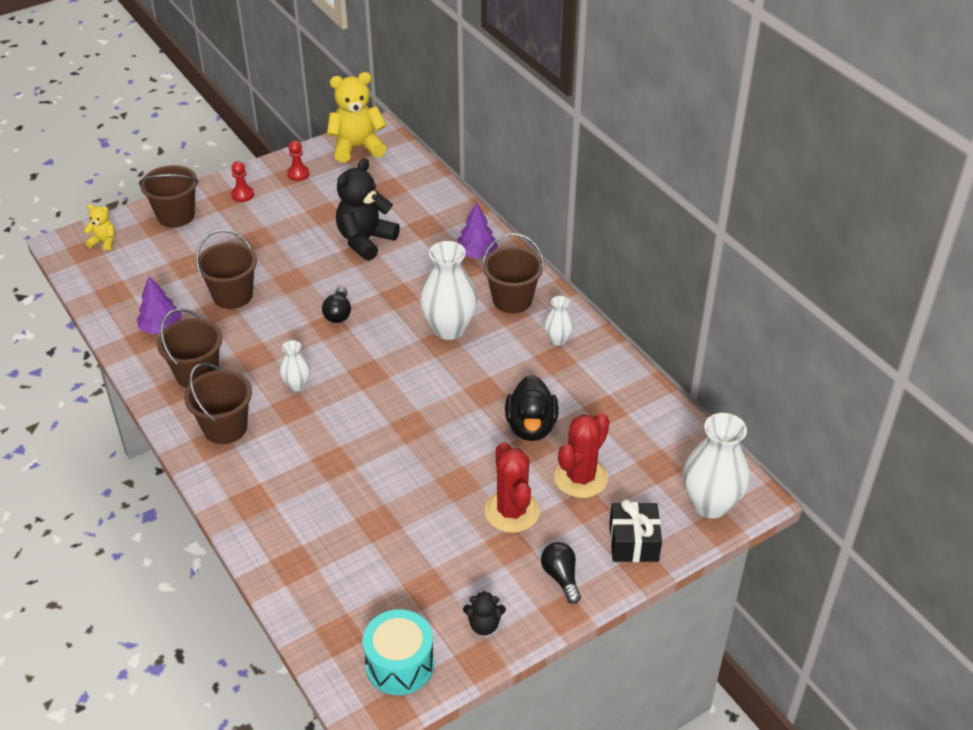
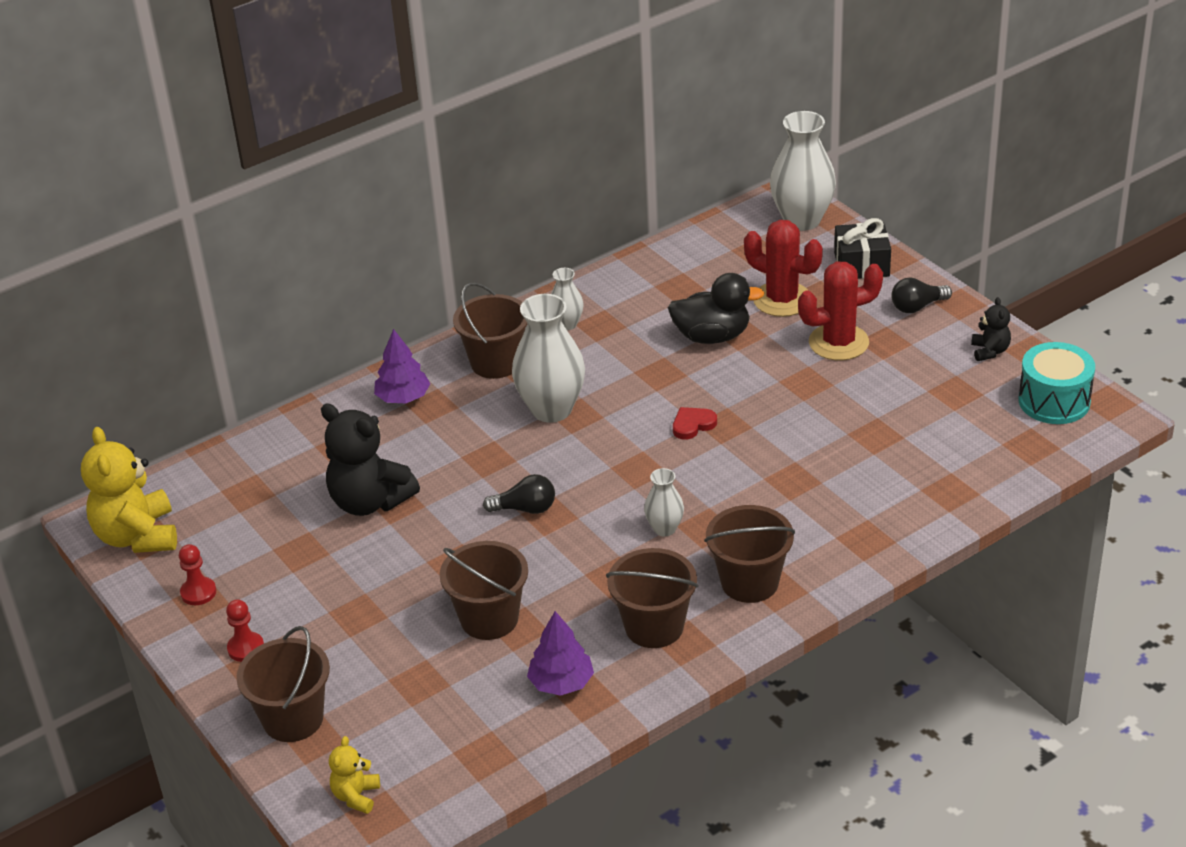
camera: 90 degrees left, 5 degrees down
none -> red heart [673,407,717,440]

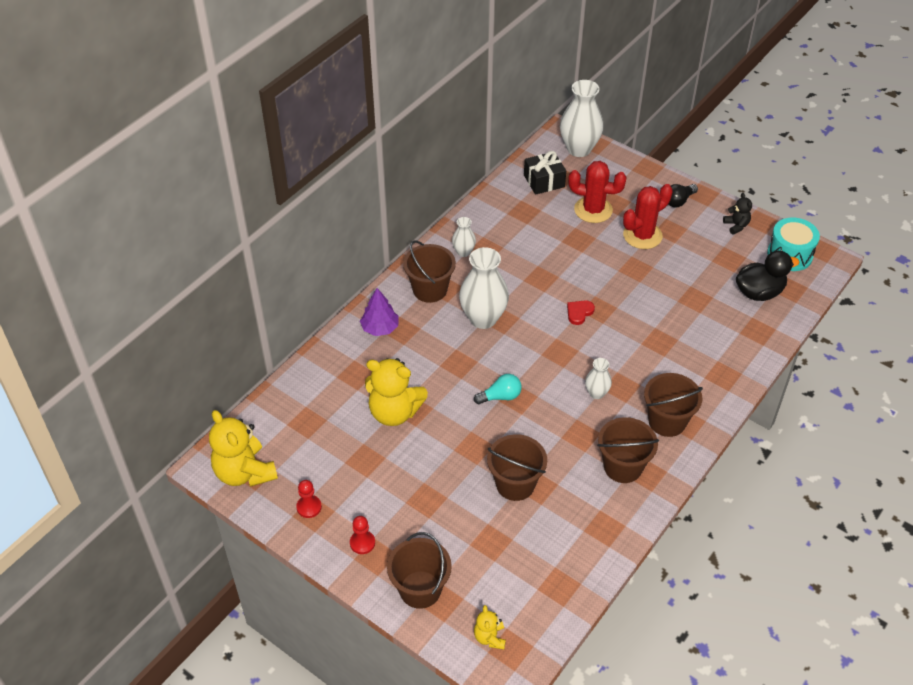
camera: 20 degrees left, 10 degrees up
black teddy bear [321,403,420,516] -> yellow teddy bear [365,358,428,426]
black light bulb [483,474,555,514] -> turquoise light bulb [474,374,522,404]
purple tree [527,611,594,696] -> none
black duck [668,273,765,344] -> black duck moved to [736,251,800,301]
black gift [834,218,891,279] -> black gift moved to [524,151,566,195]

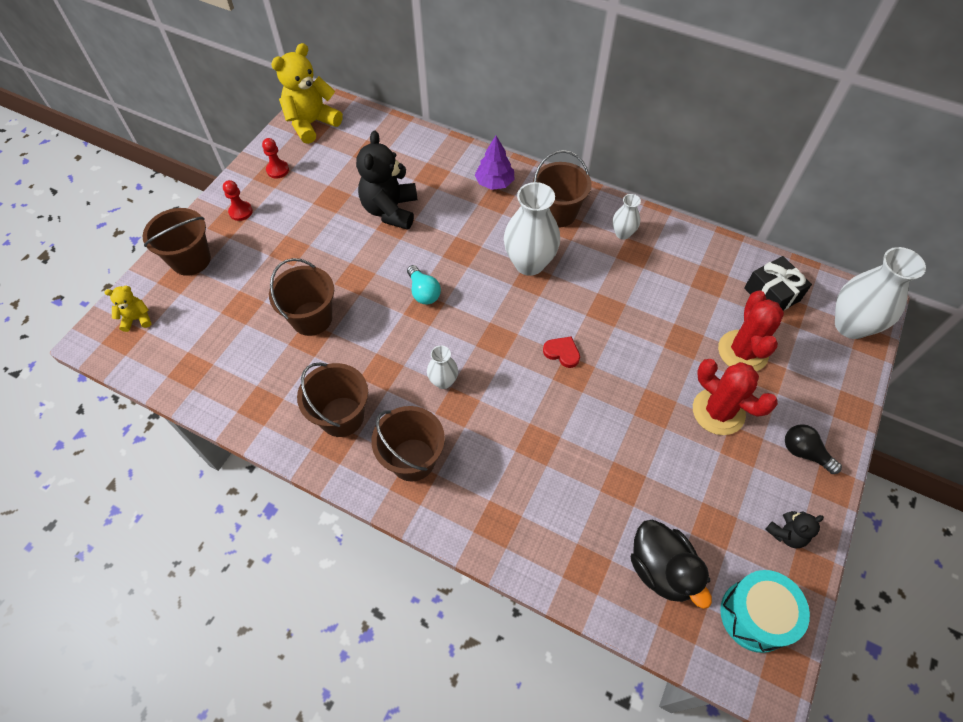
camera: 80 degrees right, 10 degrees up
yellow teddy bear [365,358,428,426] -> black teddy bear [356,131,417,230]

